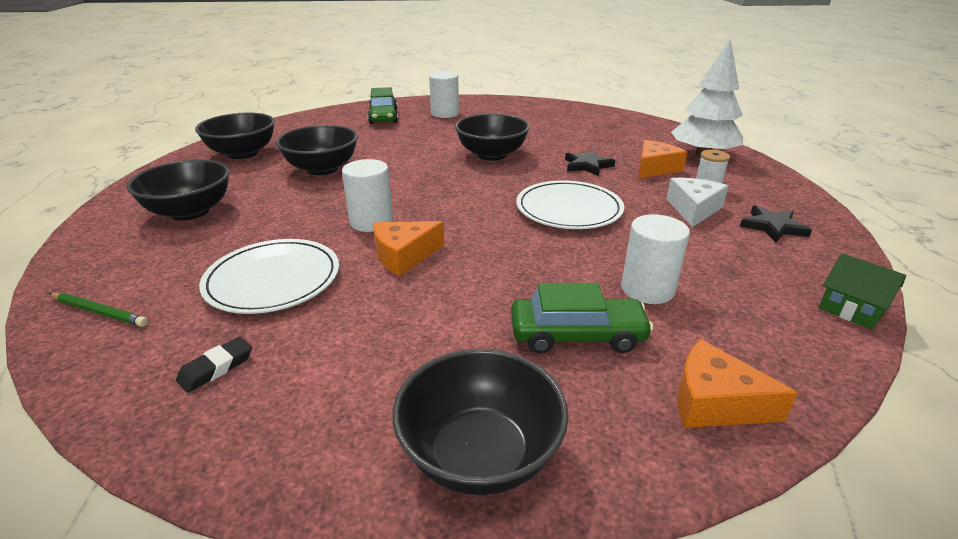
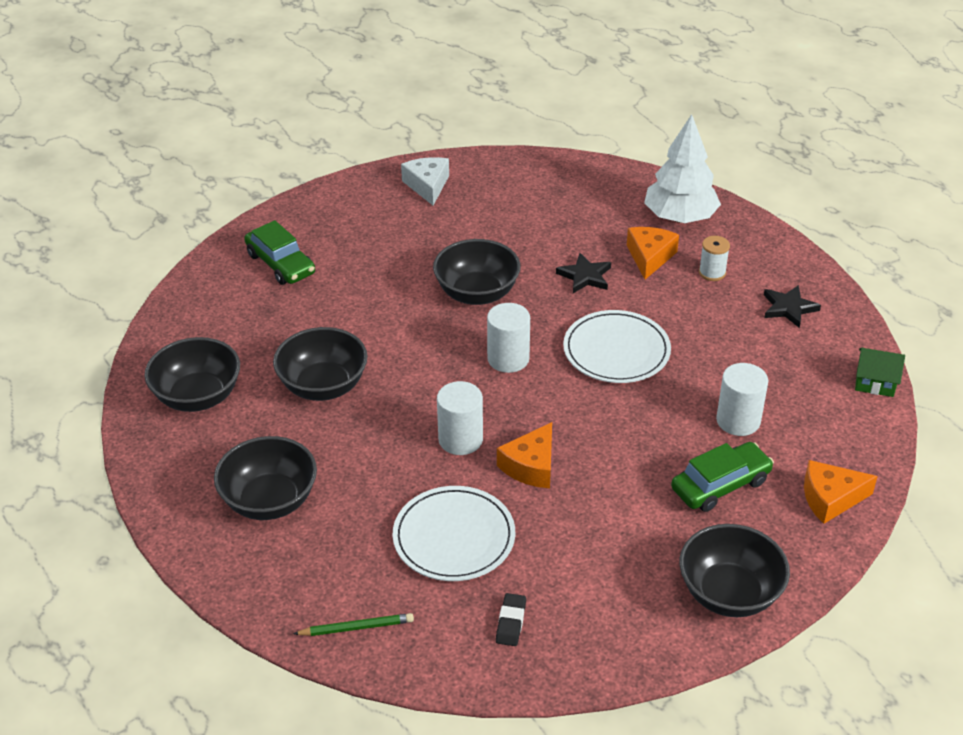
camera: 30 degrees left, 10 degrees up
white cylinder [429,72,459,118] -> white cylinder moved to [487,303,530,373]
white cheese [666,178,728,227] -> white cheese moved to [401,157,449,206]

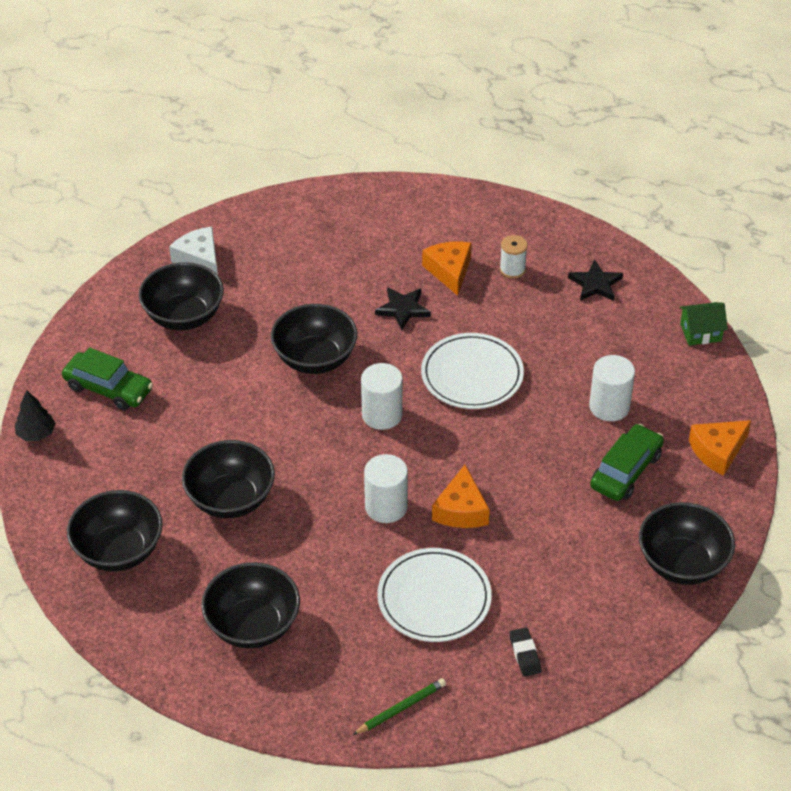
camera: 25 degrees left, 5 degrees up
white tree [644,114,721,223] -> none
none -> black tree [15,390,56,441]
none -> black bowl [139,262,224,330]

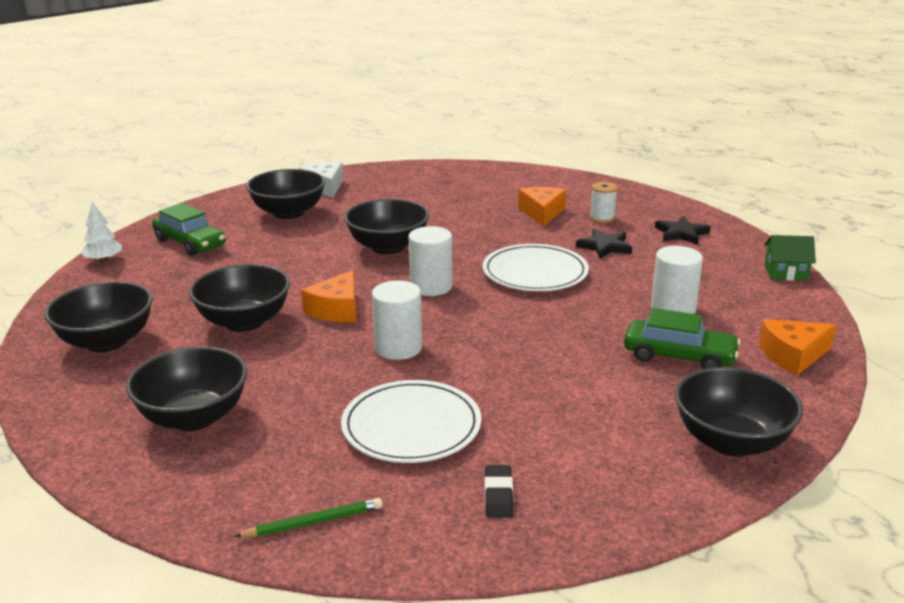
camera: 15 degrees right, 20 degrees down
black tree [15,390,56,441] -> white tree [81,202,122,263]
black star [375,287,431,330] -> black star moved to [576,229,632,259]
orange cheese [432,465,490,528] -> orange cheese moved to [301,270,356,322]
green car [590,424,664,501] -> green car turned 60 degrees clockwise [624,308,741,369]

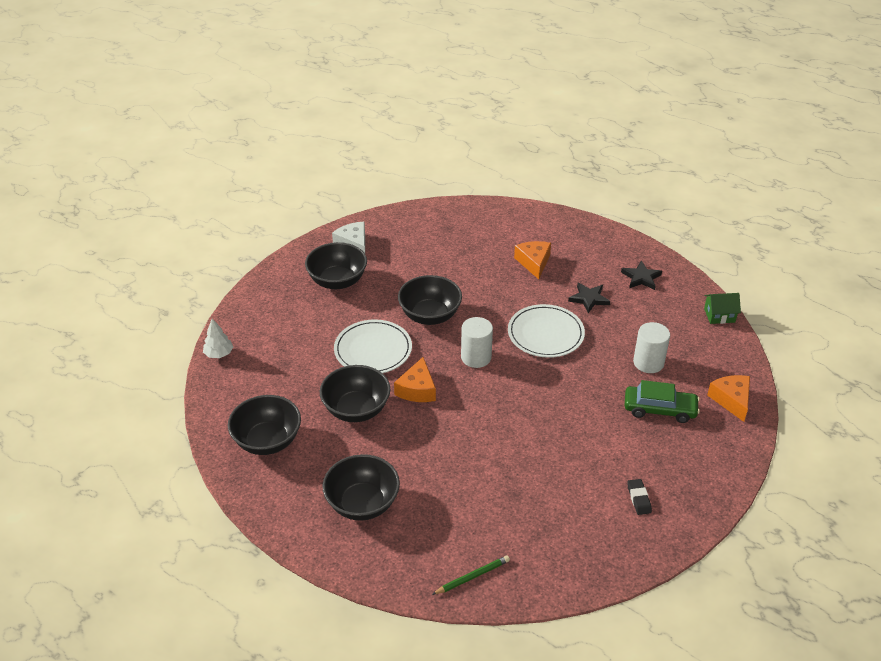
camera: 10 degrees left, 15 degrees up
green car [152,203,226,256] -> none
white plate [341,380,481,463] -> white plate moved to [334,319,412,373]
white cylinder [372,280,422,360] -> none
black eraser [485,465,513,518] -> black eraser moved to [627,479,652,515]
white spool [590,182,618,223] -> none
black bowl [675,367,803,457] -> none
orange cheese [759,319,836,375] -> orange cheese turned 105 degrees clockwise [707,375,750,422]

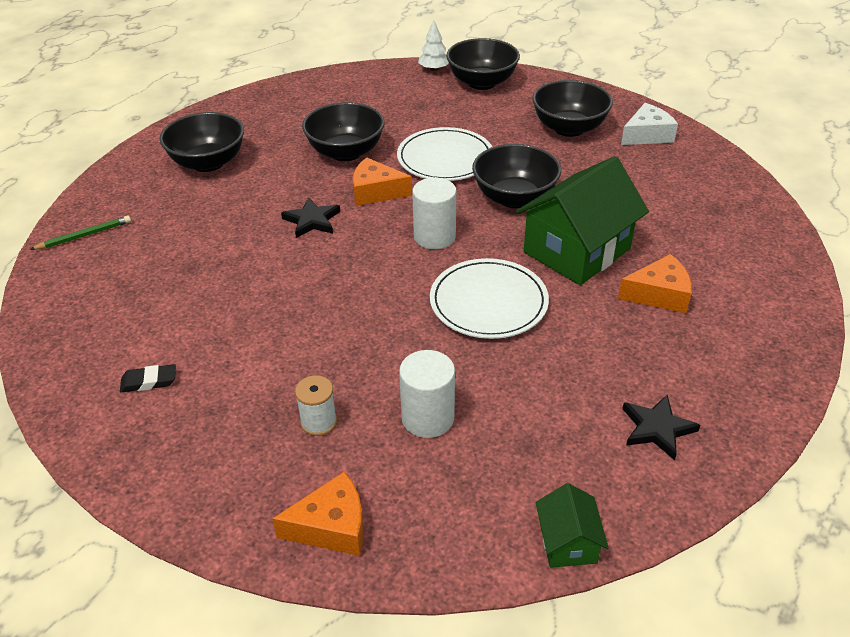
camera: 90 degrees right, 0 degrees up
black bowl [228,395,301,455] -> black bowl moved to [446,38,520,90]
green pencil [432,555,510,595] -> green pencil turned 90 degrees counterclockwise [30,215,131,250]
black star [568,283,610,313] -> black star moved to [281,197,340,238]
green car [625,380,700,423] -> white spool [295,375,337,436]
none -> green house [516,156,649,285]

